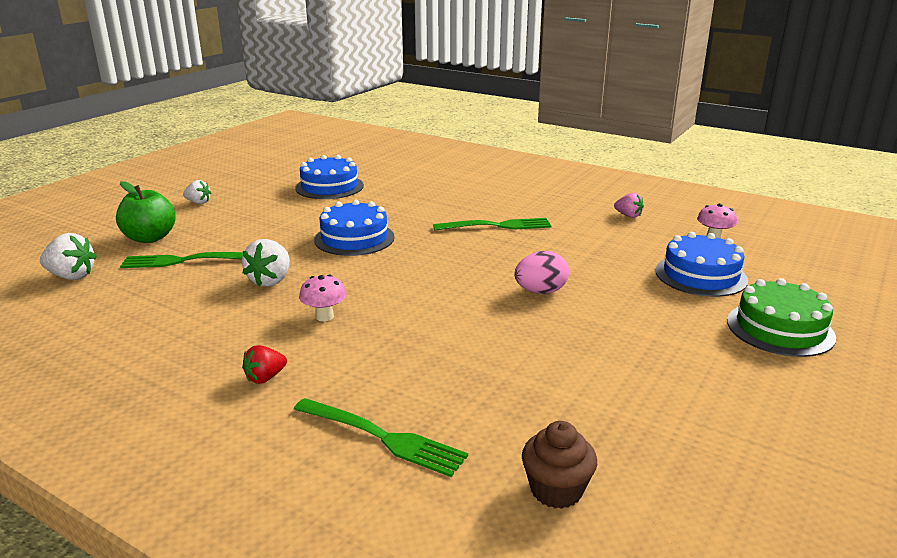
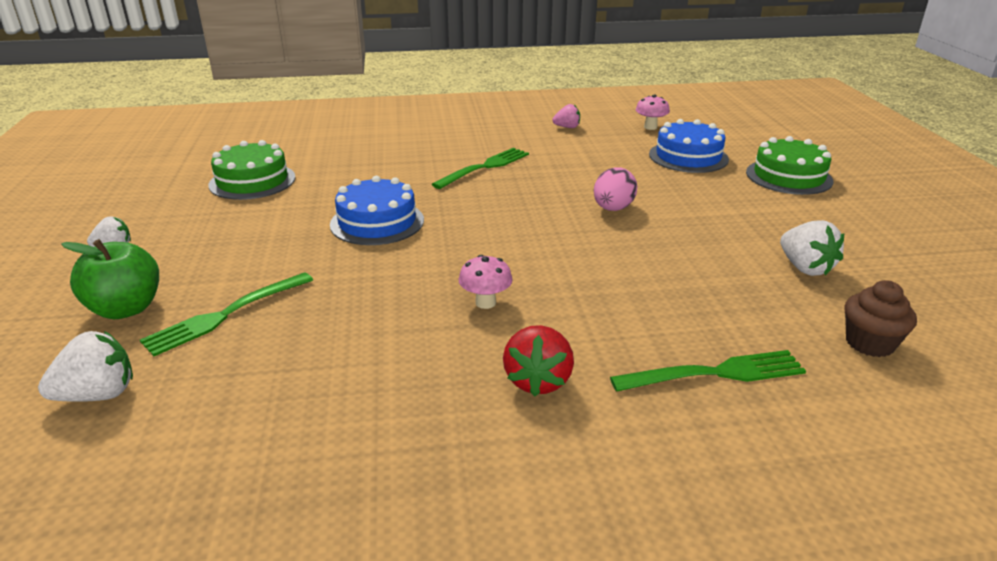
camera: 40 degrees left, 5 degrees up
white strawberry [242,239,290,287] -> white strawberry moved to [780,220,844,276]
red strawberry [242,345,287,384] -> red strawberry [503,325,574,396], size x1.56
blue cake [295,155,364,199] -> green cake [208,140,296,200]

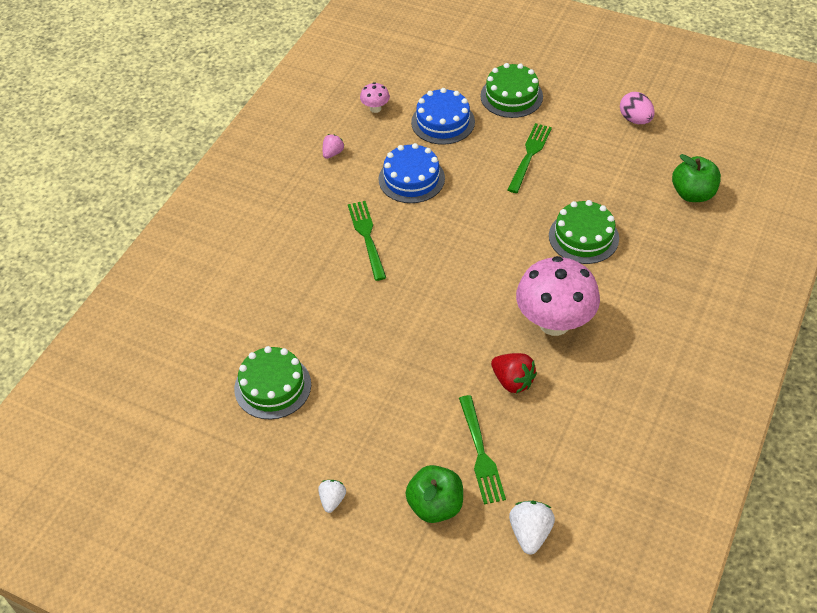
camera: 55 degrees left, 20 degrees up
blue cake [330,176,424,245] -> blue cake moved to [378,143,445,203]
pink mushroom [459,255,512,309] -> pink mushroom [516,256,600,336], size x2.31
red strawberry [503,325,574,396] -> red strawberry moved to [491,353,537,393]
pink egg [594,167,637,211] -> pink egg moved to [620,92,655,124]
green fork [610,350,806,392] -> green fork moved to [507,123,552,193]
white strawberry [780,220,844,276] -> none
brown cupcake [844,280,917,357] -> green apple [672,154,721,202]
none -> green cake [549,200,619,264]

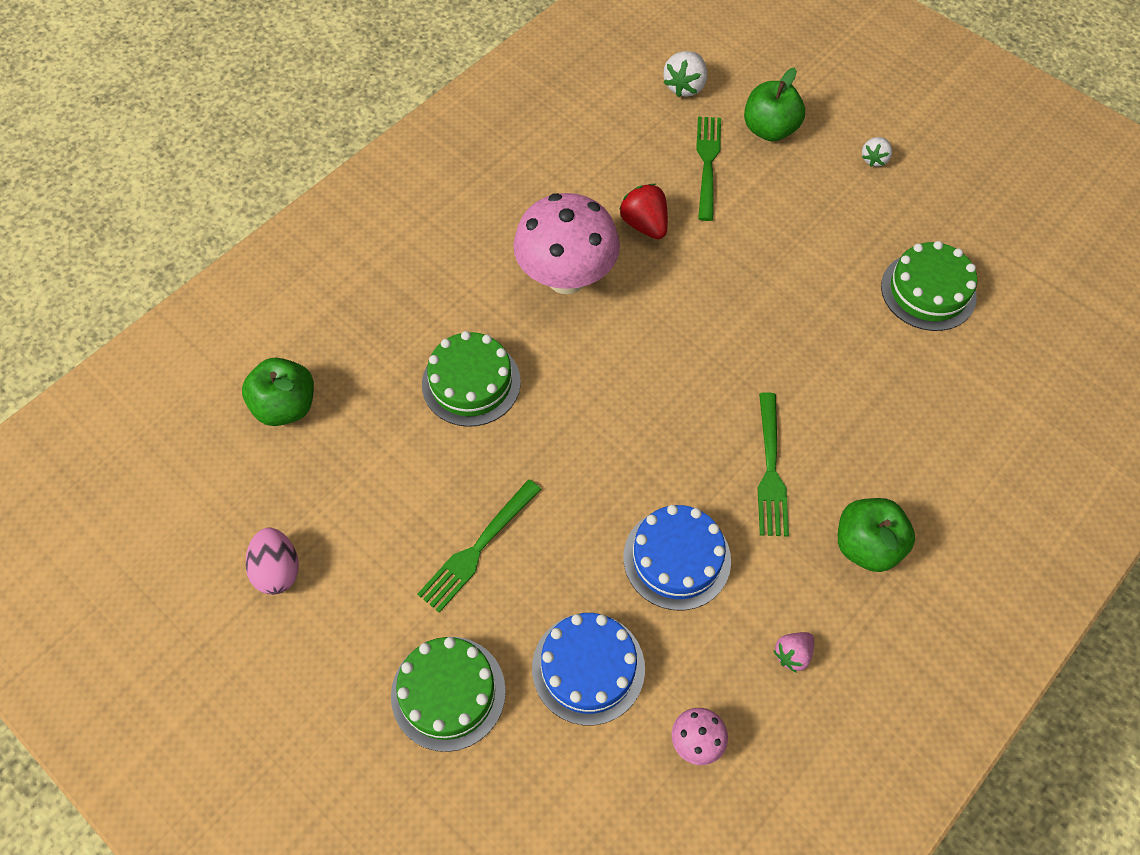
camera: 165 degrees left, 10 degrees up
none -> green apple [838,498,915,572]

